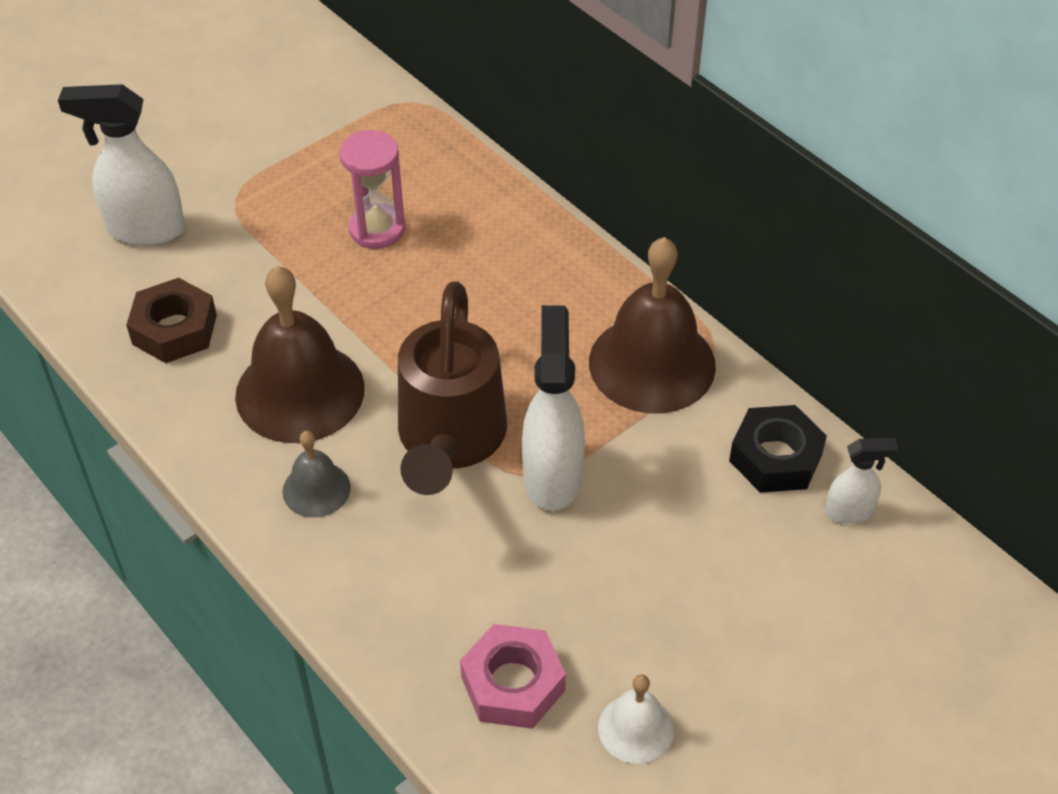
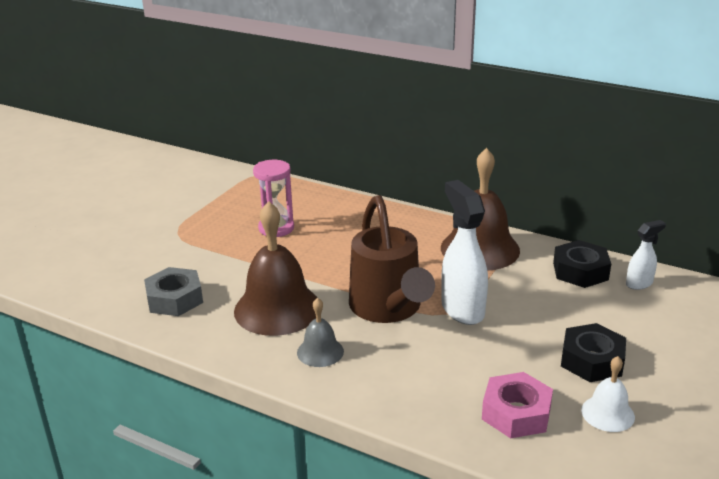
camera: 20 degrees left, 20 degrees down
white spray bottle [58,84,185,246] -> none
brown nut [126,278,217,363] -> grey nut [144,267,203,316]
none -> black nut [561,323,626,382]

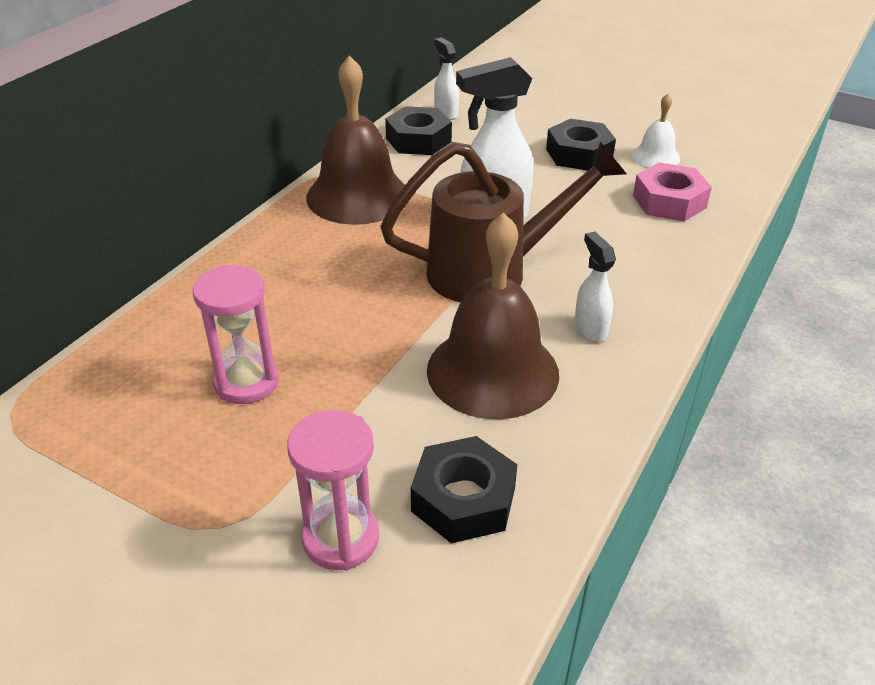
camera: 90 degrees left, 10 degrees up
grey nut [144,267,203,316] -> black nut [411,436,518,544]
grey bell [297,298,344,367] -> white spray bottle [574,232,616,342]
none -> pink hourglass [287,410,379,570]

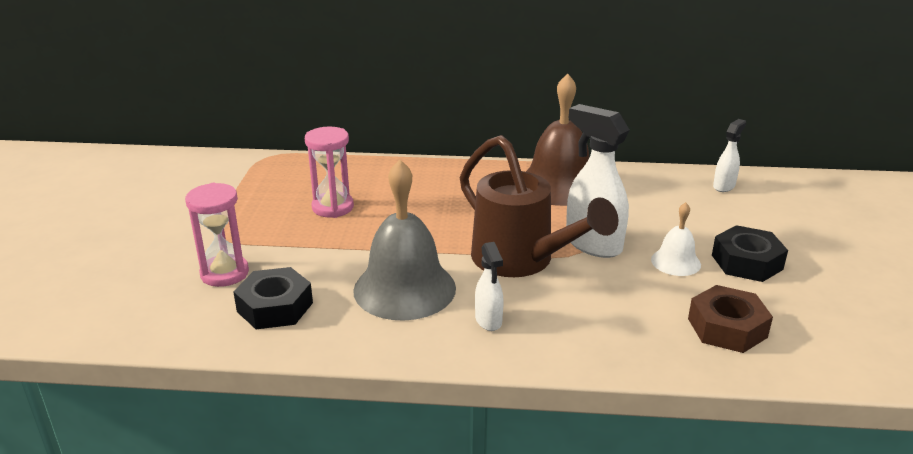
camera: 65 degrees right, 10 degrees down
black nut [385,106,452,155] -> none
brown bell [427,213,559,419] -> grey bell [353,159,456,321]
white spray bottle [574,232,616,342] -> white spray bottle turned 120 degrees clockwise [475,242,504,331]
white bell [632,94,680,168] -> white bell moved to [651,202,701,276]
pink nut [633,162,712,221] -> brown nut [688,285,773,353]

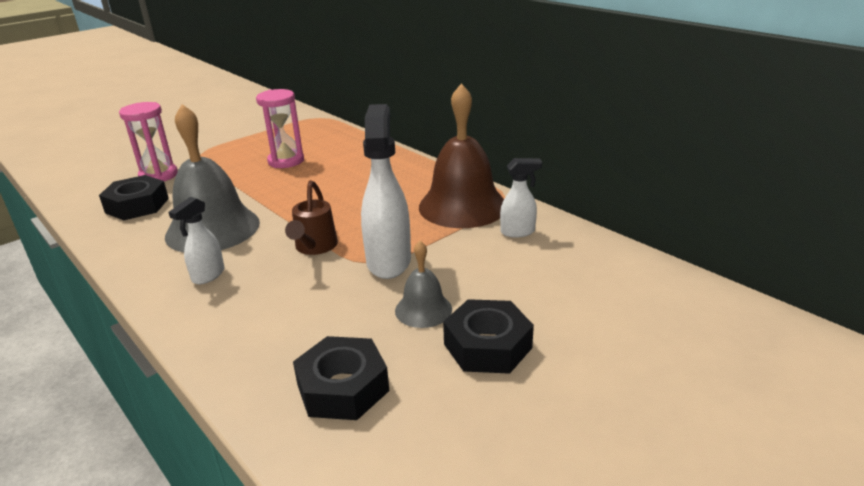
camera: 45 degrees right, 0 degrees up
brown watering can [460,135,618,277] -> brown watering can [285,180,338,255], size x0.52
white bell [651,202,701,276] -> grey bell [395,241,452,328]
brown nut [688,285,773,353] -> black nut [293,336,389,420]
white spray bottle [713,119,746,192] -> white spray bottle moved to [500,158,542,238]

